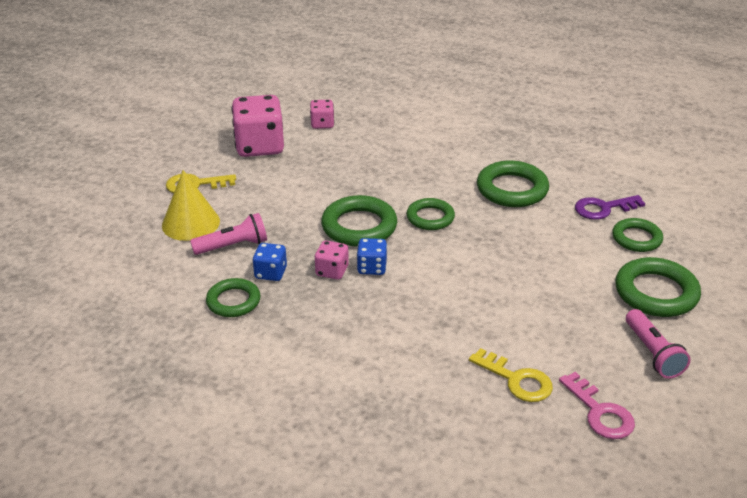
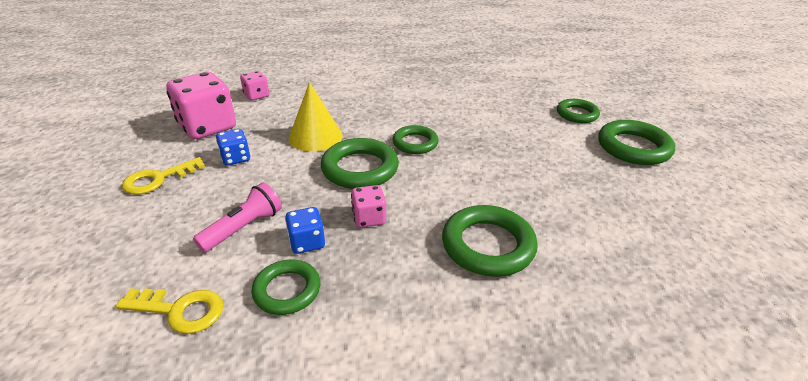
camera: 30 degrees left, 0 degrees up
yellow cone [162,170,220,241] -> yellow cone moved to [289,82,343,152]
blue dice [357,238,387,275] -> blue dice moved to [216,129,250,166]
yellow key [469,348,553,402] -> yellow key moved to [116,288,224,334]
green ring [477,161,549,207] -> green ring moved to [442,205,538,277]
pink key [559,372,635,439] -> none
purple key [575,195,645,220] -> none
pink flashlight [626,309,691,379] -> none

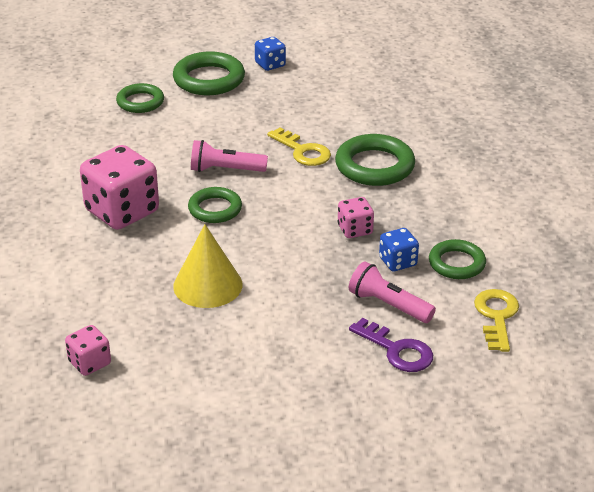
camera: 95 degrees left, 0 degrees up
yellow key [122,157,205,194] -> yellow key moved to [267,128,331,166]
pink dice [166,72,236,139] -> pink dice moved to [80,145,159,230]
blue dice [216,129,250,166] -> blue dice moved to [255,37,286,71]
green ring [321,138,399,189] -> none
none -> pink flashlight [191,140,268,172]
none -> purple key [349,318,433,372]

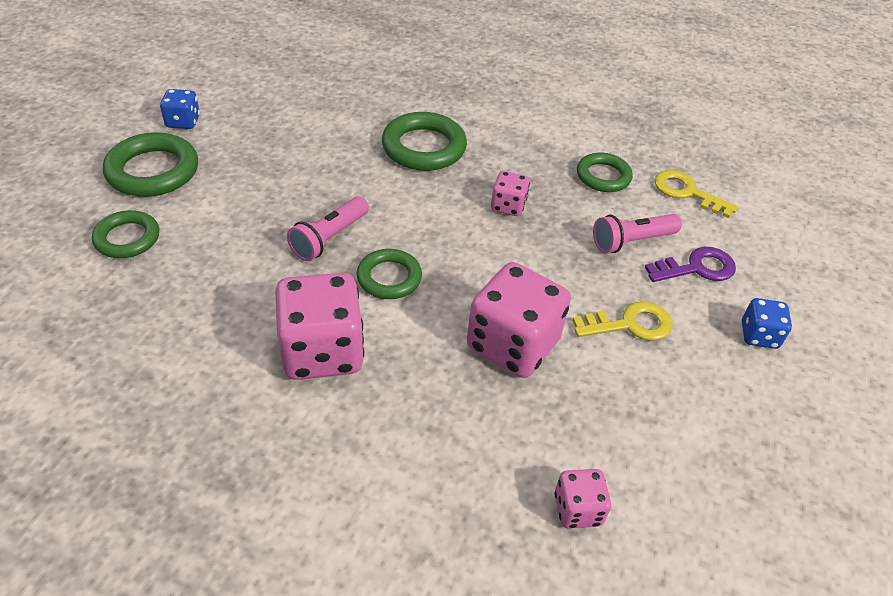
camera: 60 degrees left, 10 degrees up
yellow cone [173,224,242,308] -> pink dice [467,262,571,378]
yellow key [267,128,331,166] -> yellow key moved to [572,301,673,341]
blue dice [379,228,419,271] -> blue dice moved to [742,298,792,349]

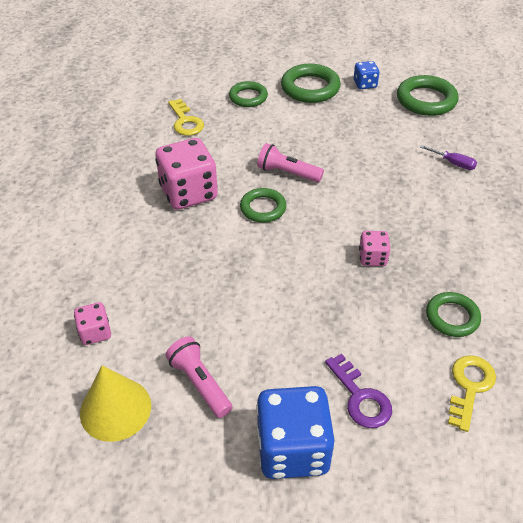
camera: 80 degrees right, 0 degrees up
green ring [382,112,467,171] -> green ring moved to [397,75,459,116]
pink dice [467,262,571,378] -> none
yellow key [572,301,673,341] -> yellow key moved to [168,99,204,136]
pink flashlight [593,214,682,253] -> pink flashlight moved to [165,336,232,418]
blue dice [742,298,792,349] -> blue dice [256,386,335,479], size x1.99
none -> yellow cone [80,365,151,442]
none -> purple screwdriver [420,145,477,170]

